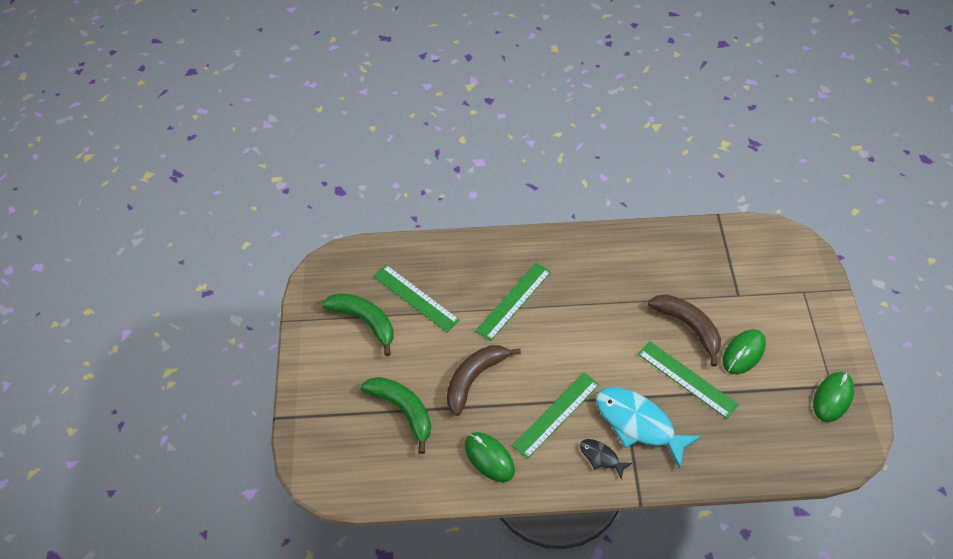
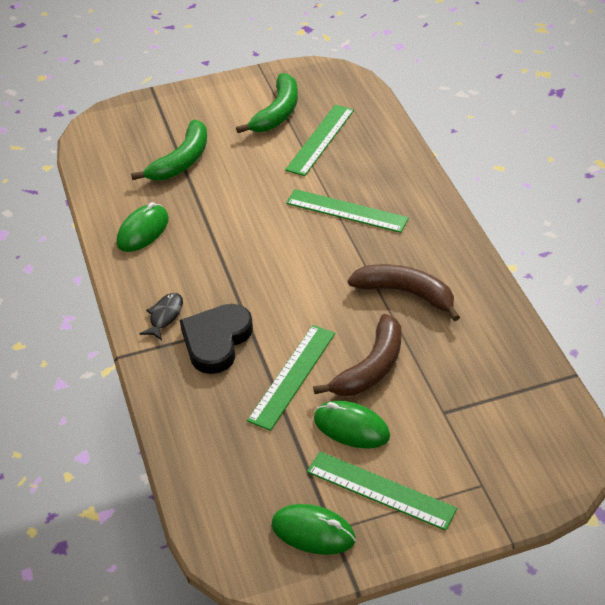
camera: 75 degrees right, 10 degrees down
brown banana [446,345,521,416] -> brown banana moved to [348,264,460,321]
green ruler [512,373,599,459] -> green ruler moved to [307,452,457,531]
turquoise fish [596,387,702,468] -> black heart [180,304,253,374]

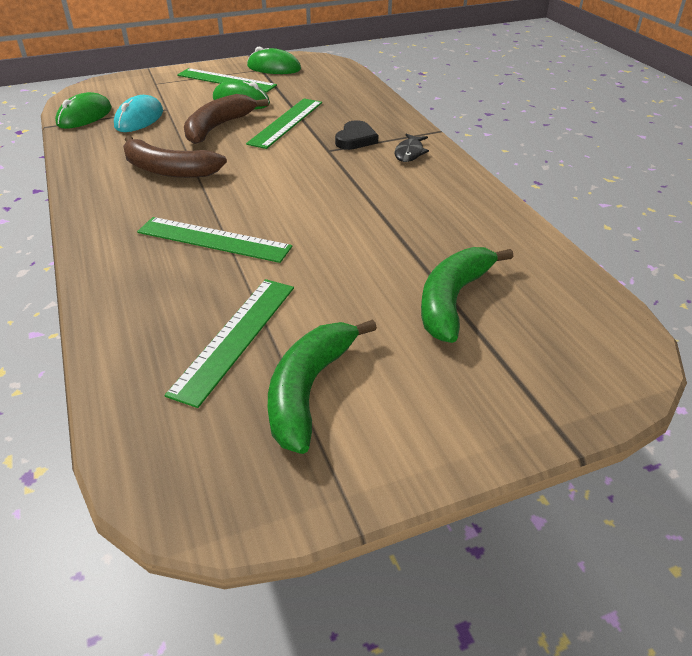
camera: 175 degrees right, 5 degrees down
green mouse [117,202,169,252] -> green mouse moved to [55,92,112,129]
black heart [180,304,253,374] -> black heart [335,120,378,150], size x0.64
none -> turquoise mouse [114,95,163,132]

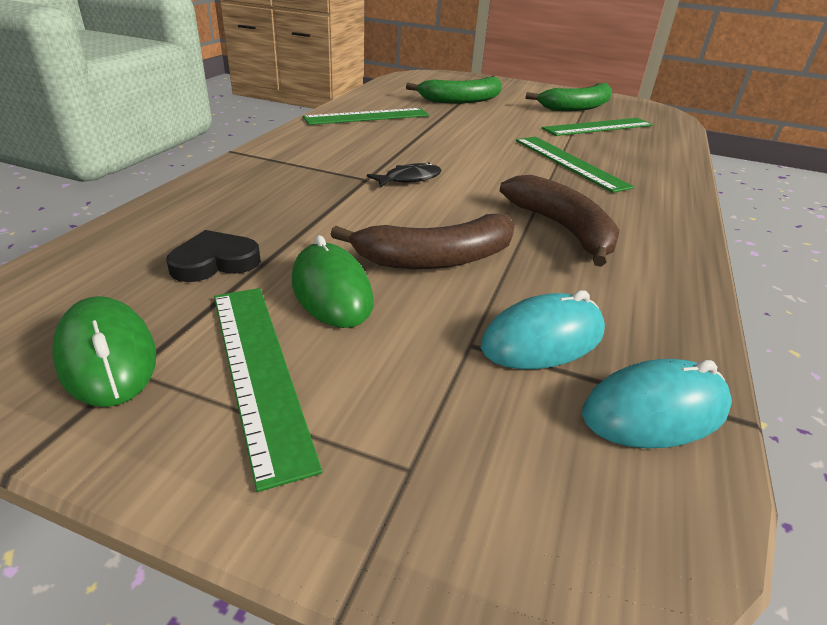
camera: 140 degrees left, 5 degrees down
green mouse [55,92,112,129] -> turquoise mouse [582,359,732,448]
green ruler [246,98,322,149] -> green ruler moved to [303,108,429,125]
black heart [335,120,378,150] -> black heart moved to [166,230,261,282]
black fish [394,134,429,162] -> black fish moved to [367,162,442,187]

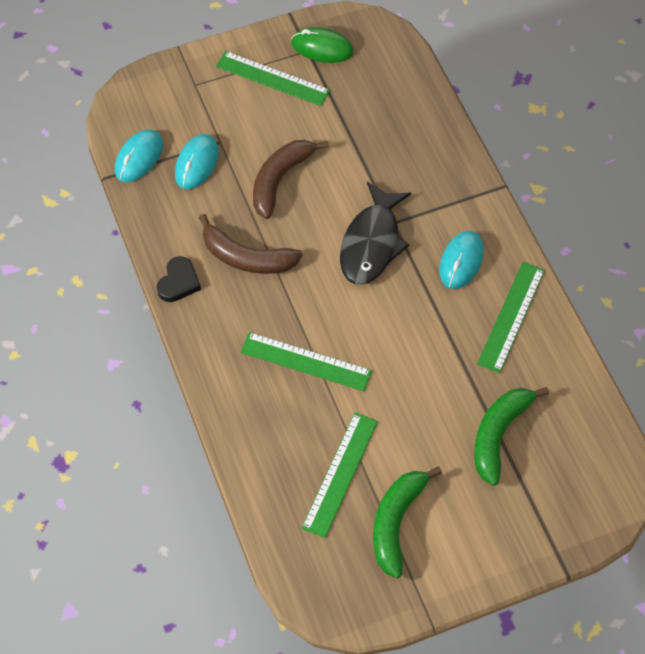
camera: 140 degrees right, 25 degrees up
black heart [166,230,261,282] -> black heart moved to [157,256,201,302]
green mouse [292,235,373,328] -> none
black fish [367,162,442,187] -> black fish [340,182,411,285], size x2.06
none -> turquoise mouse [439,231,484,289]

